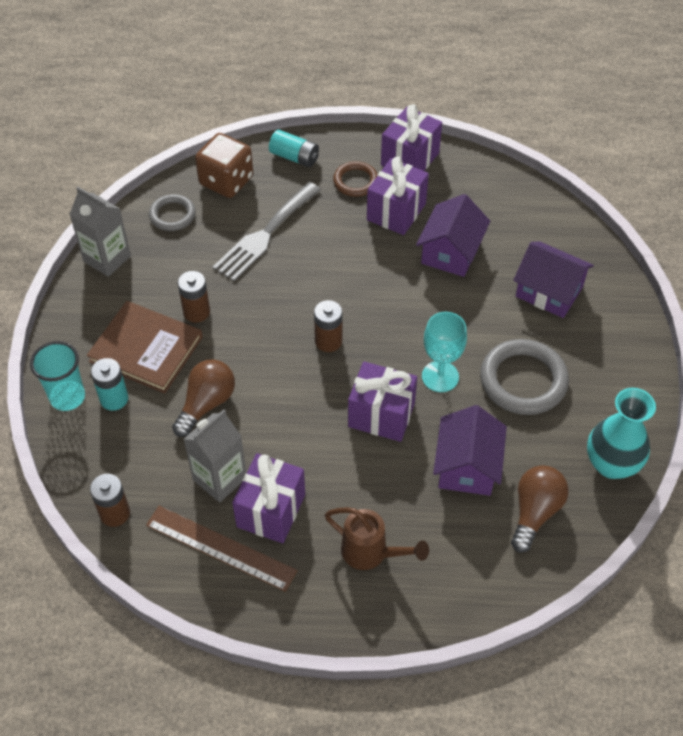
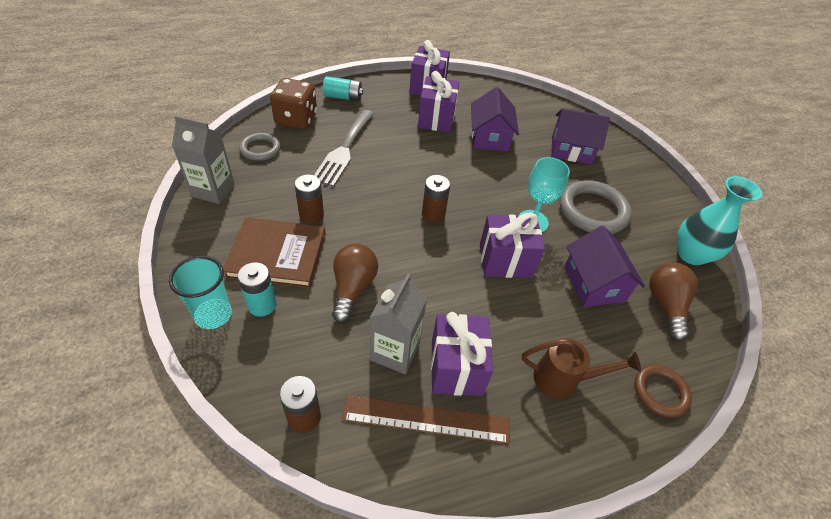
camera: 25 degrees left, 5 degrees down
brown ring [333,161,378,197] -> brown ring moved to [634,365,692,418]

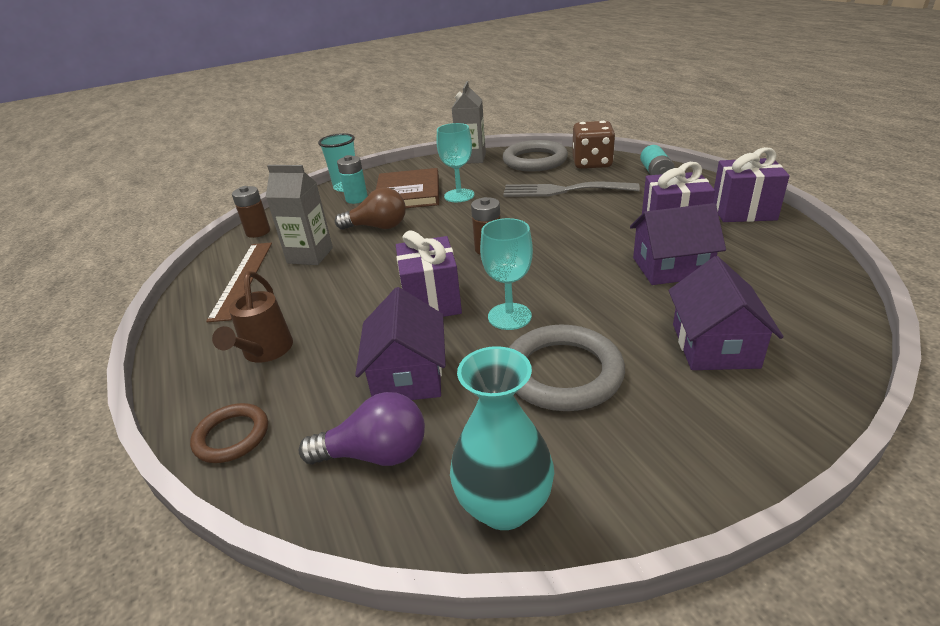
camera: 90 degrees right, 15 degrees down
grey ring [239,133,281,161] -> grey ring [503,140,568,172], size x1.70
brown battery [295,175,324,224] -> turquoise goblet [437,123,474,202]
purple gift [431,312,493,396] -> none
purple house [565,226,645,307] -> purple house turned 75 degrees counterclockwise [355,287,446,400]
brown light bulb [649,263,698,341] -> purple light bulb [299,392,425,466]

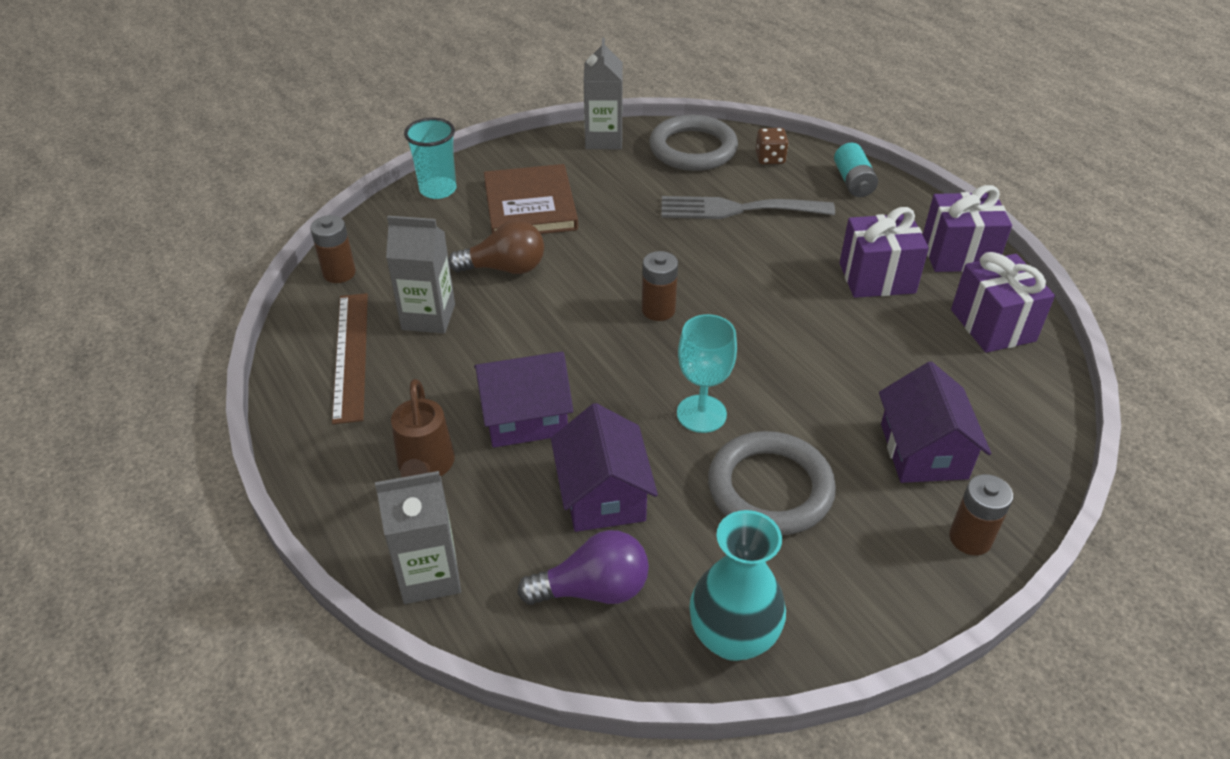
camera: 10 degrees left, 10 degrees up
brown ring [190,403,268,463] -> grey carton [375,471,461,604]
turquoise battery [337,155,368,204] -> none
purple gift [396,230,462,317] -> purple gift moved to [951,252,1055,353]
turquoise goblet [437,123,474,202] -> none
brown dice [572,121,615,169] -> brown dice [756,128,789,164], size x0.56
purple house [630,203,726,285] -> purple house moved to [474,352,573,448]
none -> brown battery [949,474,1013,555]

